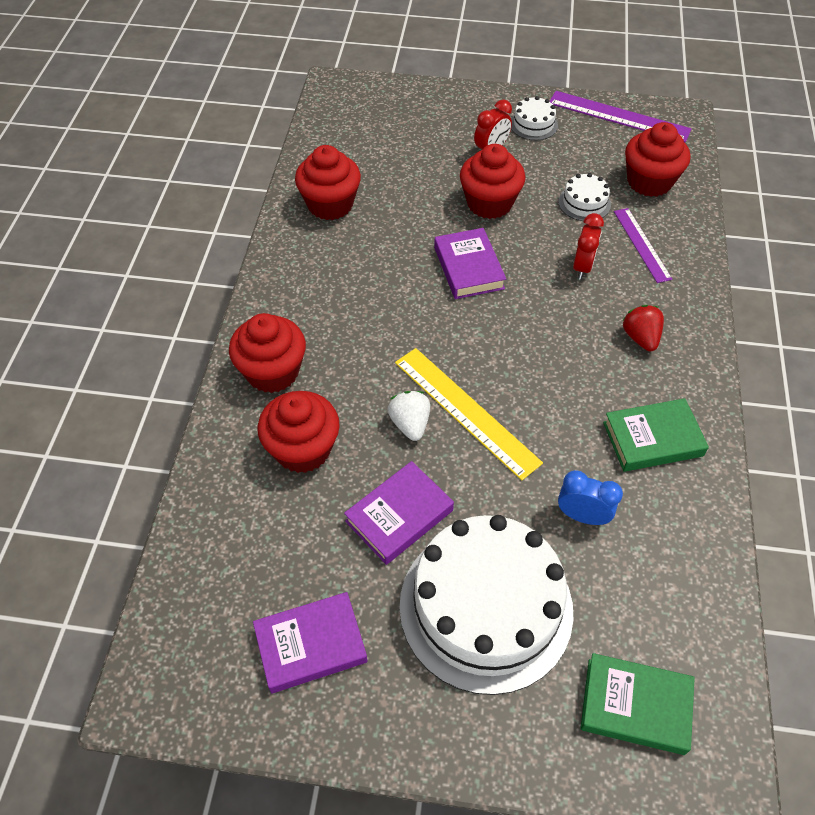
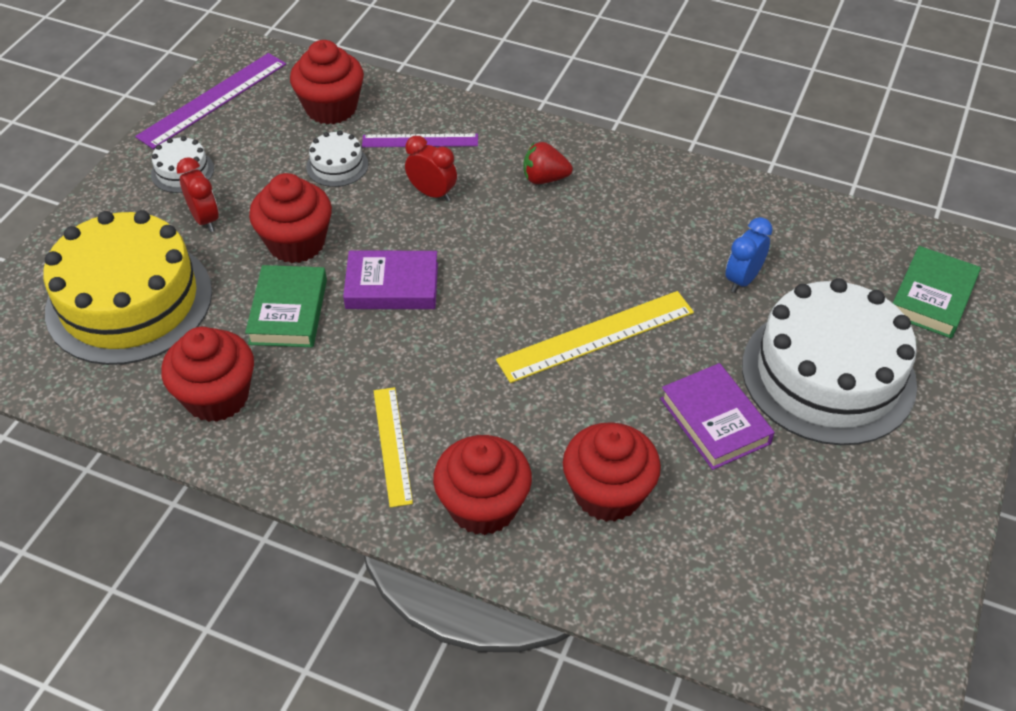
camera: 75 degrees left, 5 degrees down
purple book [253,592,368,693] -> none
white strawberry [388,391,430,441] -> none
green book [603,398,709,472] -> green book moved to [245,265,327,347]
none -> yellow cake [43,210,212,365]
none -> yellow ruler [374,387,413,508]

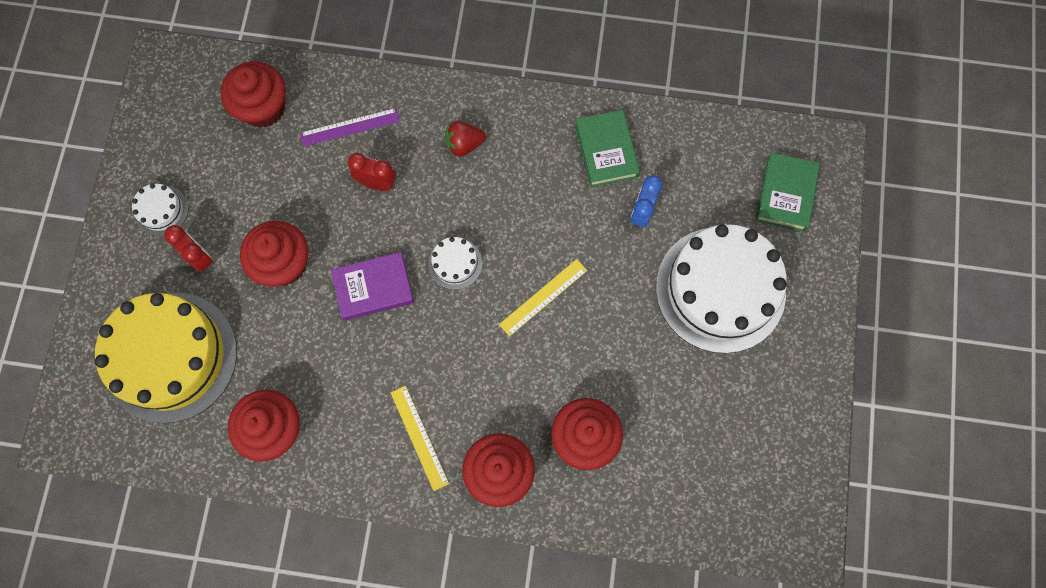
camera: 15 degrees left, 25 degrees up
purple ruler [135,53,286,149] -> none
green book [245,265,327,347] -> green book moved to [575,110,640,187]
white cake [306,131,368,187] -> white cake moved to [428,237,482,290]
yellow ruler [496,291,694,383] -> yellow ruler [499,259,587,337], size x0.64
purple book [660,363,774,470] -> none

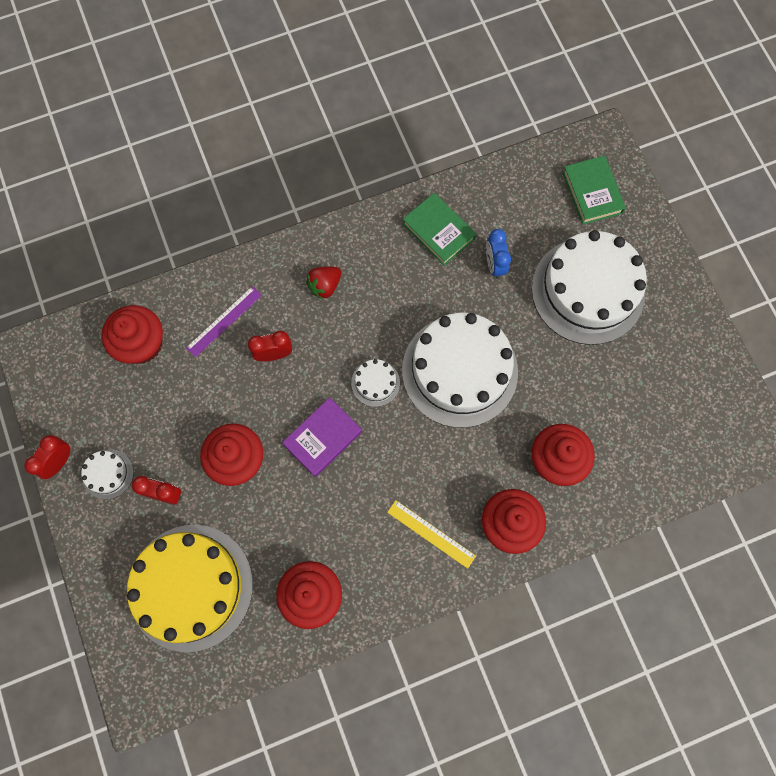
camera: 30 degrees left, 0 degrees up
yellow ruler [499,259,587,337] -> white cake [402,313,518,428]
none -> red clock [24,435,71,479]

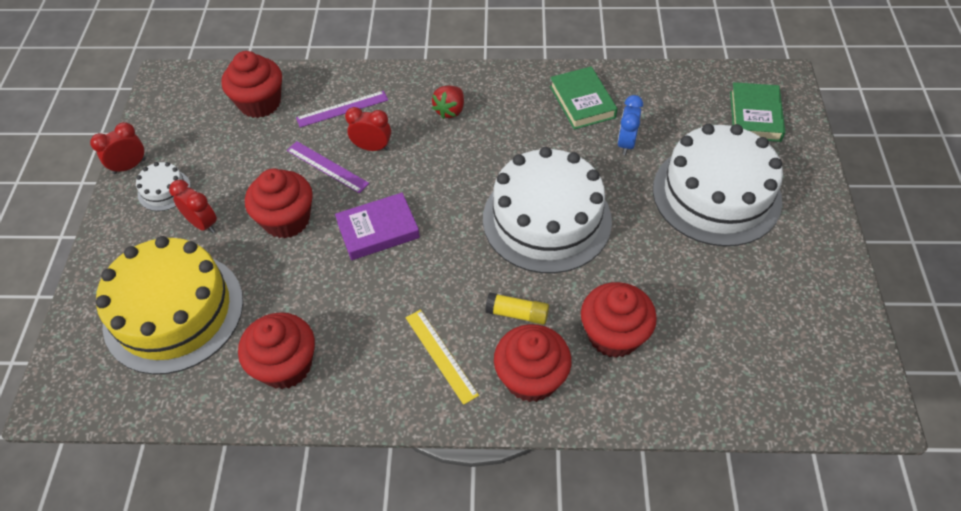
camera: 25 degrees right, 20 degrees down
red strawberry [306,267,341,300] -> red strawberry turned 45 degrees counterclockwise [432,86,464,119]
white cake [351,359,400,407] -> none
none -> purple ruler [287,141,369,193]
none -> yellow glue stick [485,293,549,325]

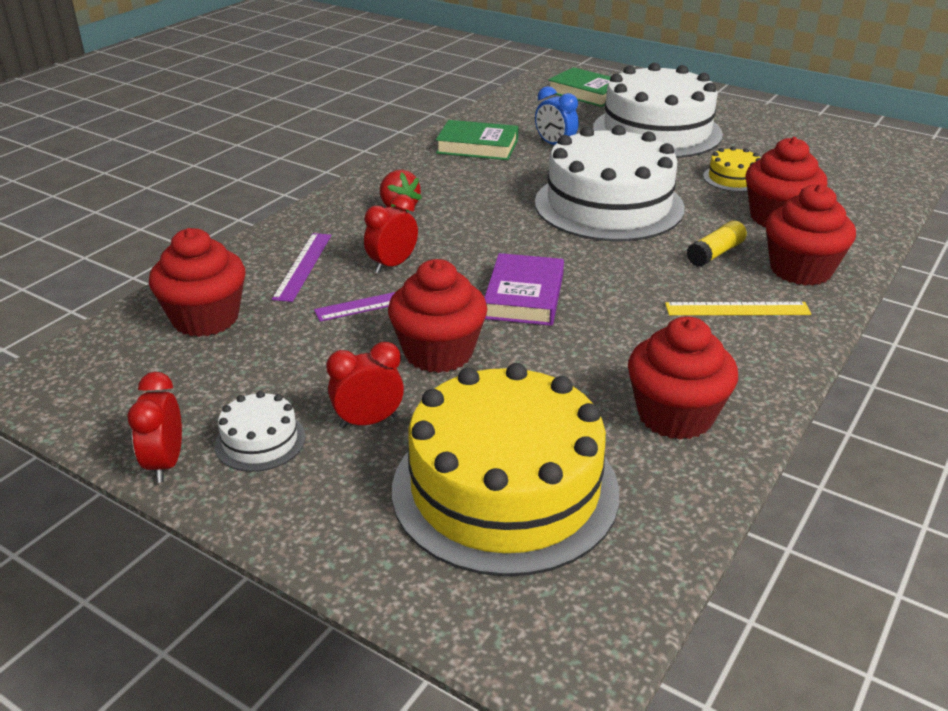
camera: 60 degrees left, 20 degrees down
none -> yellow cake [703,146,761,192]

